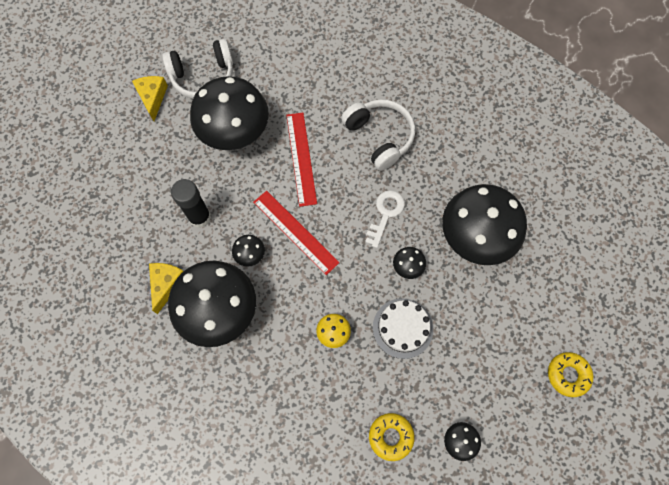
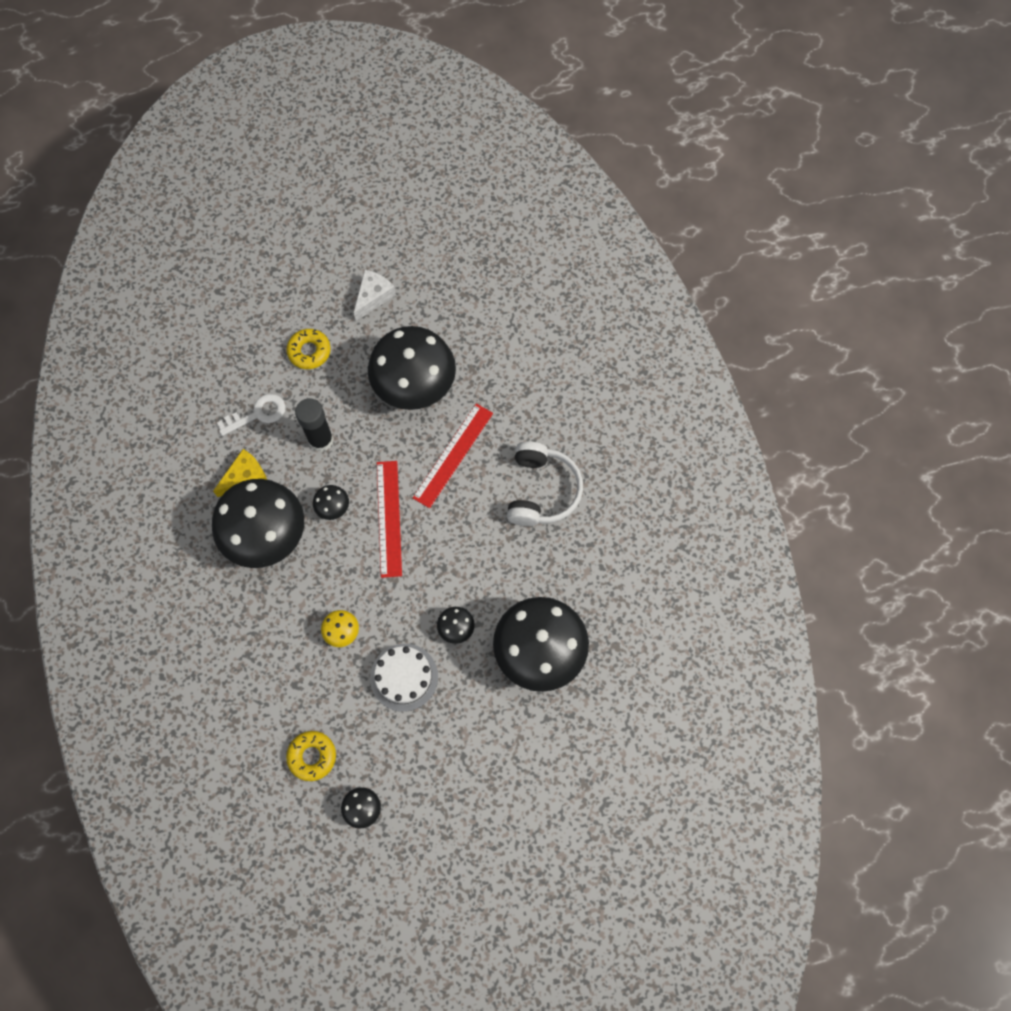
camera: 40 degrees right, 0 degrees up
yellow cheese [132,76,168,121] -> white cheese [354,270,396,321]
white headphones [162,39,233,99] -> none
white key [365,190,405,248] -> white key moved to [217,394,285,436]
yellow donut [548,352,593,397] -> yellow donut moved to [287,329,331,369]

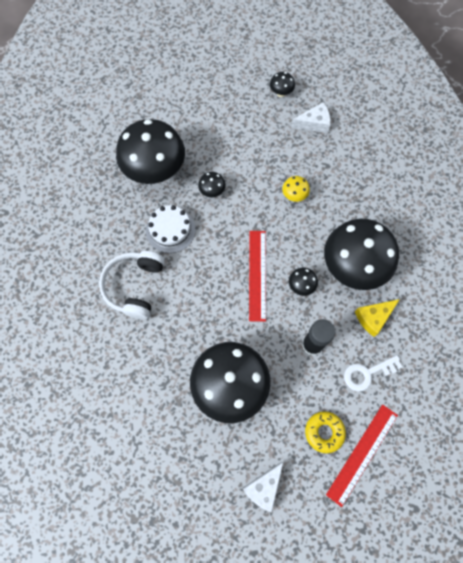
camera: 175 degrees left, 0 degrees up
yellow donut [286,731,336,781] -> white cheese [291,102,331,133]
white cake [370,644,438,712] -> white cake moved to [146,205,196,253]
red ruler [413,404,493,508] -> red ruler moved to [326,404,398,507]

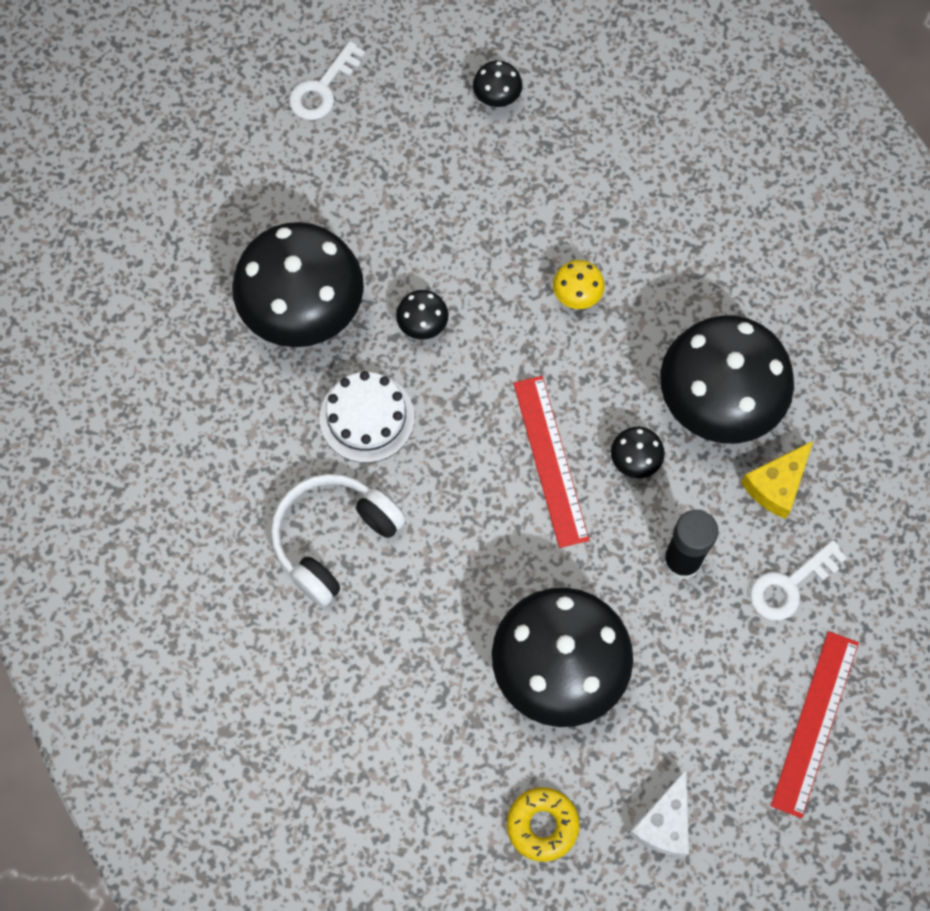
camera: 15 degrees left, 0 degrees up
white headphones [99,251,165,320] -> white headphones turned 45 degrees clockwise [271,474,406,607]
white cheese [291,102,331,133] -> none
yellow donut [305,411,346,453] -> yellow donut moved to [507,787,580,862]
none -> white key [289,41,366,120]

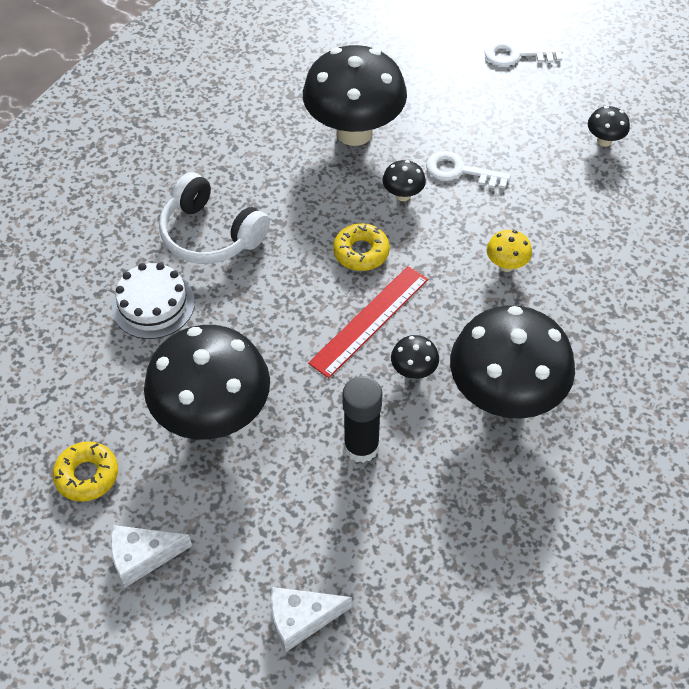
camera: 55 degrees right, 15 degrees down
white headphones [271,474,406,607] -> white headphones turned 150 degrees counterclockwise [159,172,270,264]
white cake [319,371,415,463] -> white cake moved to [112,263,195,339]
yellow cheese [741,441,813,519] -> none
white key [750,540,847,620] -> white key moved to [426,151,511,189]
red ruler [771,631,859,818] -> white cheese [271,587,352,652]
none -> yellow donut [333,223,390,271]

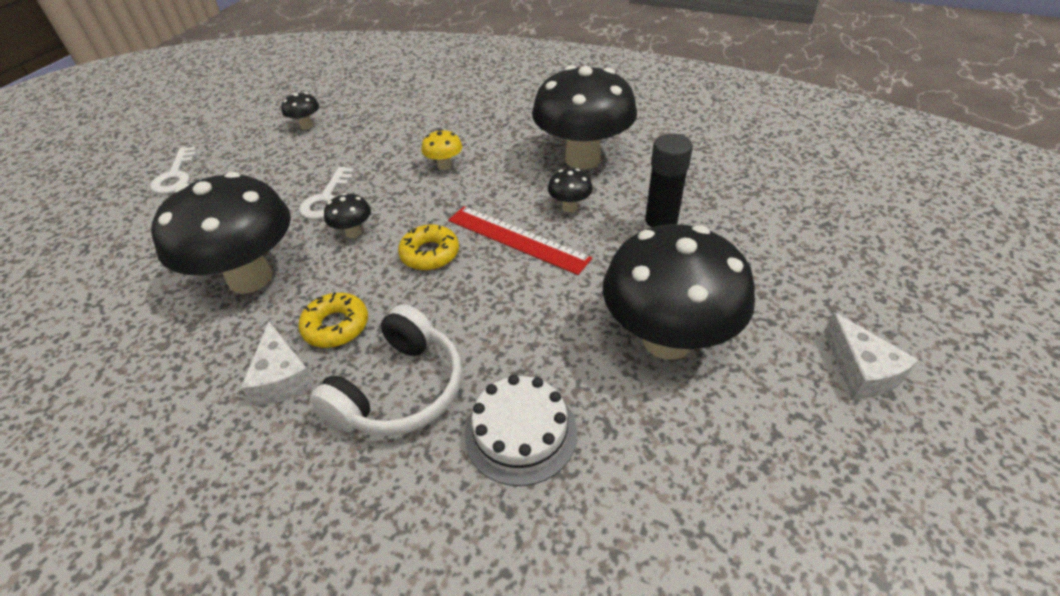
camera: 95 degrees left, 10 degrees down
yellow donut [53,441,118,502] -> yellow donut moved to [298,292,368,348]
white cheese [271,587,352,652] -> white cheese moved to [241,321,316,406]

